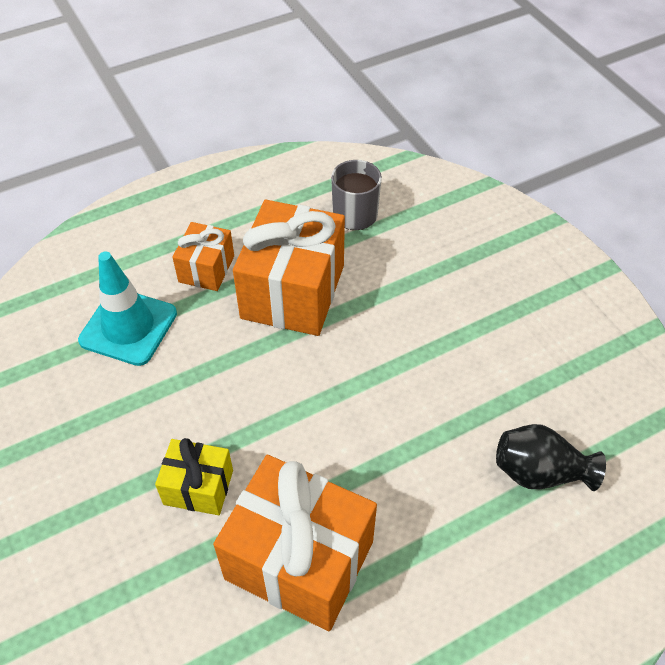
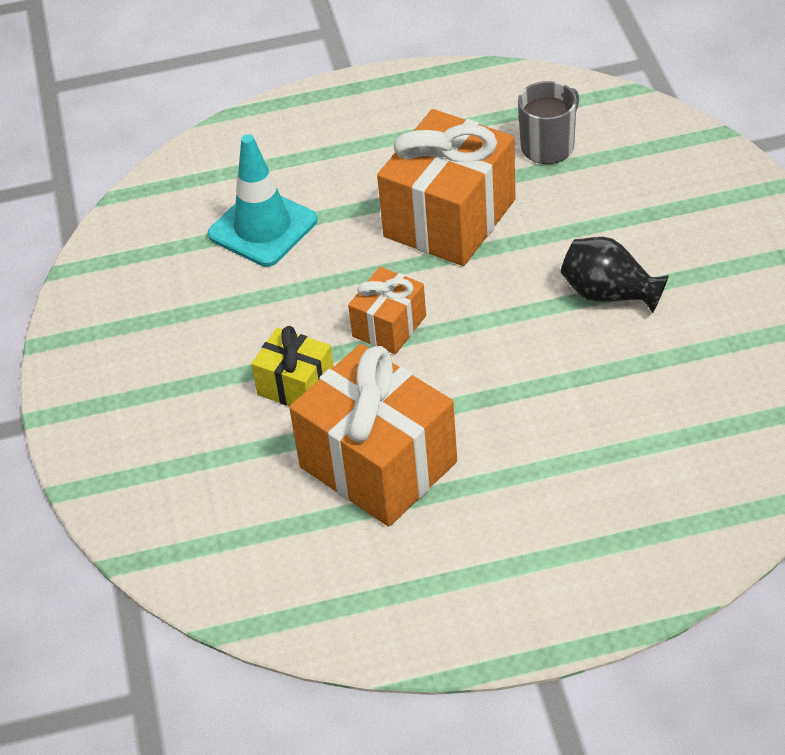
camera: 20 degrees right, 5 degrees down
orange gift [172,222,234,291] -> orange gift moved to [348,267,426,354]
black vase [496,424,606,491] -> black vase moved to [560,237,669,313]

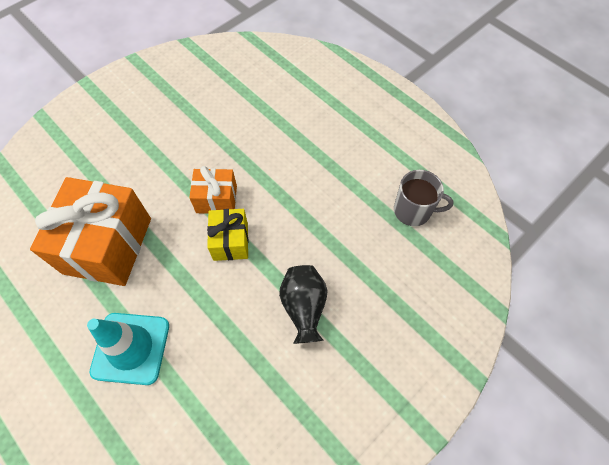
camera: 55 degrees right, 15 degrees up
turquoise traffic cone [208,134,317,267] -> turquoise traffic cone moved to [87,313,169,385]
yellow gift [251,326,334,406] -> yellow gift moved to [207,209,248,261]
orange gift [377,109,516,266] -> none

